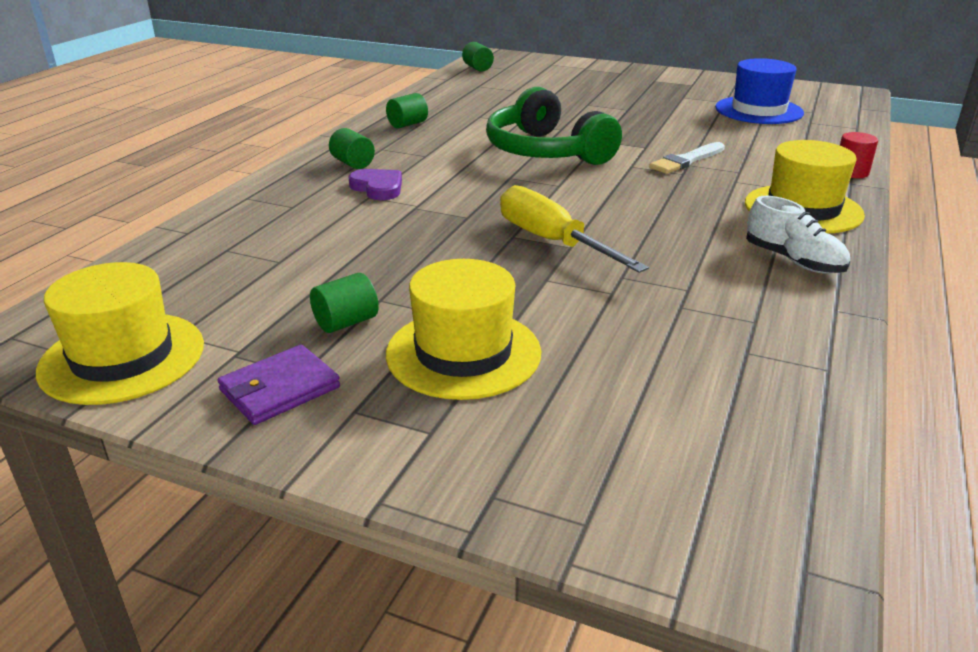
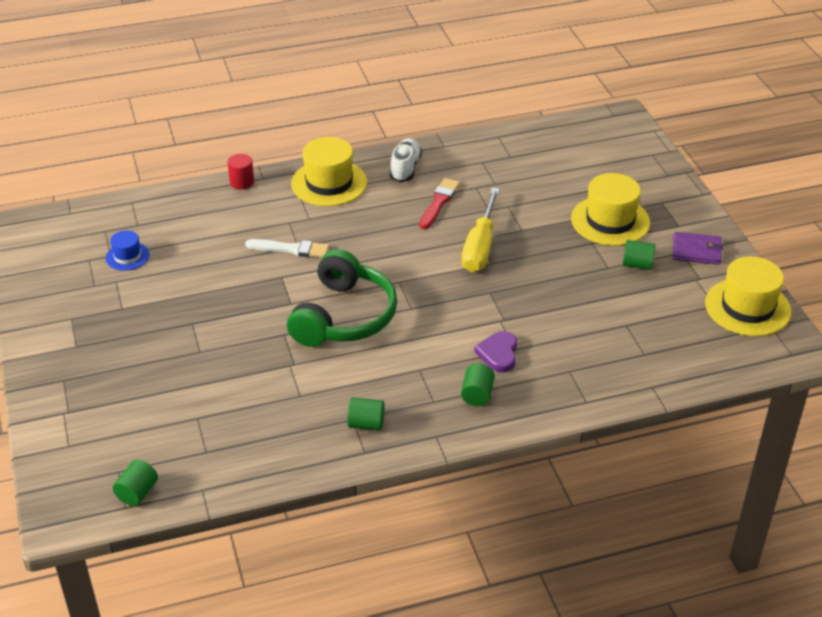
camera: 130 degrees left, 10 degrees up
blue hat [715,58,804,124] -> blue hat [106,230,149,271], size x0.53
none -> red brush [420,178,460,229]

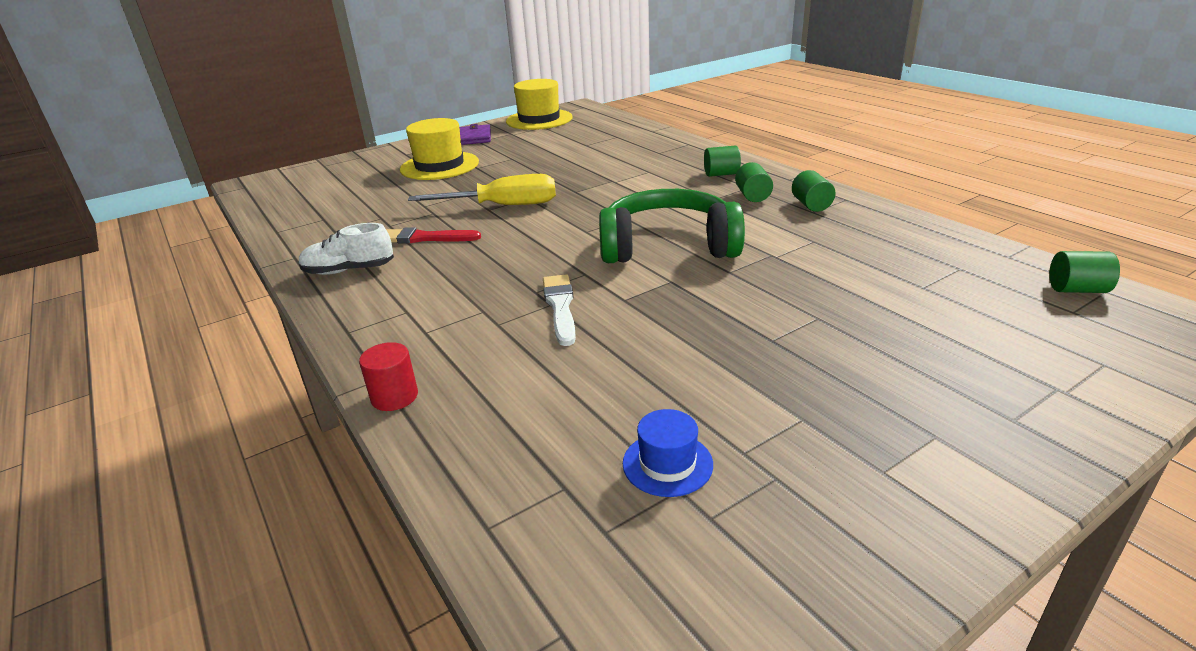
camera: 105 degrees left, 10 degrees down
yellow hat [291,137,367,206] -> none
purple heart [474,331,517,372] -> none
green cylinder [623,240,656,270] -> green cylinder moved to [735,162,773,202]

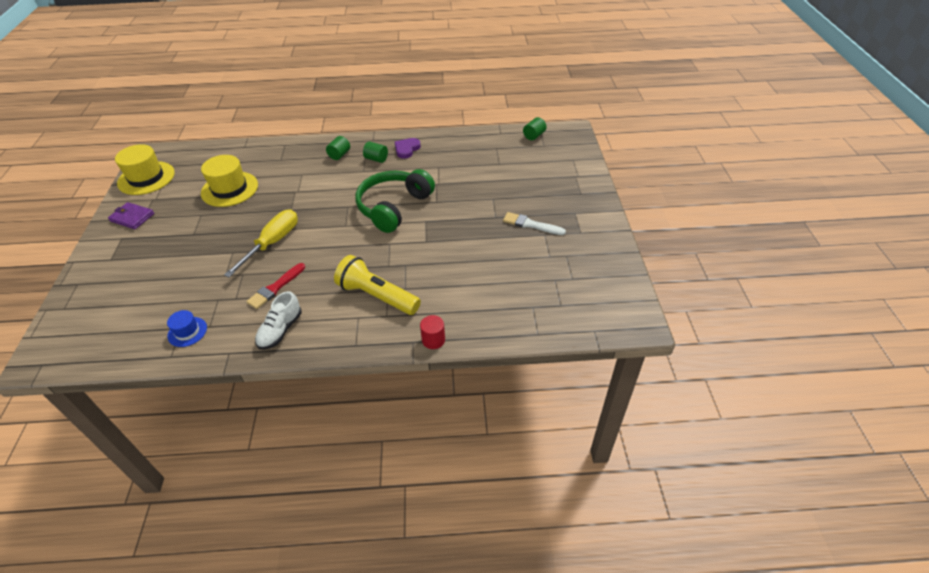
camera: 60 degrees left, 15 degrees up
yellow hat [400,118,479,180] -> yellow hat moved to [201,155,258,207]
white brush [543,274,576,346] -> white brush moved to [503,212,566,235]
blue hat [623,409,713,497] -> blue hat moved to [167,310,207,347]
green cylinder [792,170,836,212] -> purple heart [395,138,421,159]
none -> yellow flashlight [334,255,421,315]

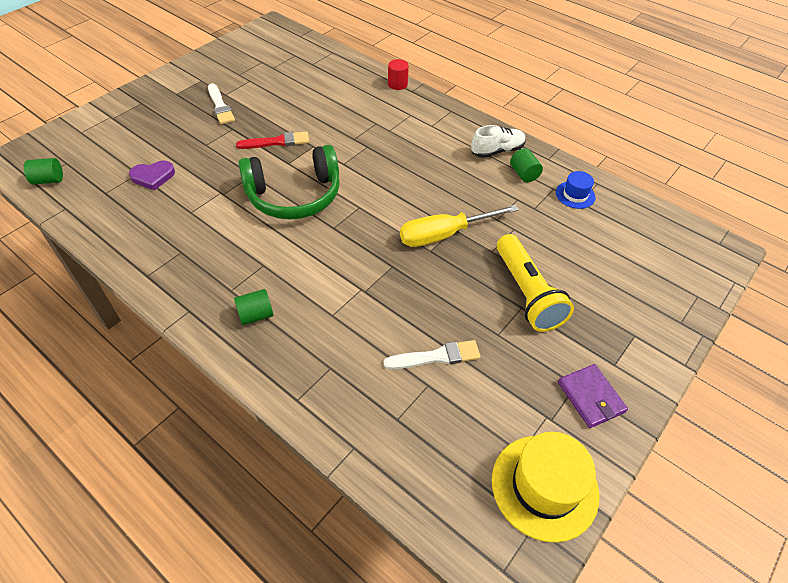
camera: 140 degrees left, 5 degrees up
yellow hat [201,155,258,207] -> white brush [384,340,481,369]
red brush [246,263,305,309] -> red brush moved to [236,131,309,149]
yellow flashlight [334,255,421,315] -> yellow flashlight moved to [497,234,574,332]
green cylinder [363,141,388,163] -> green cylinder moved to [510,148,543,182]
purple heart [395,138,421,159] -> purple heart moved to [129,161,175,190]

